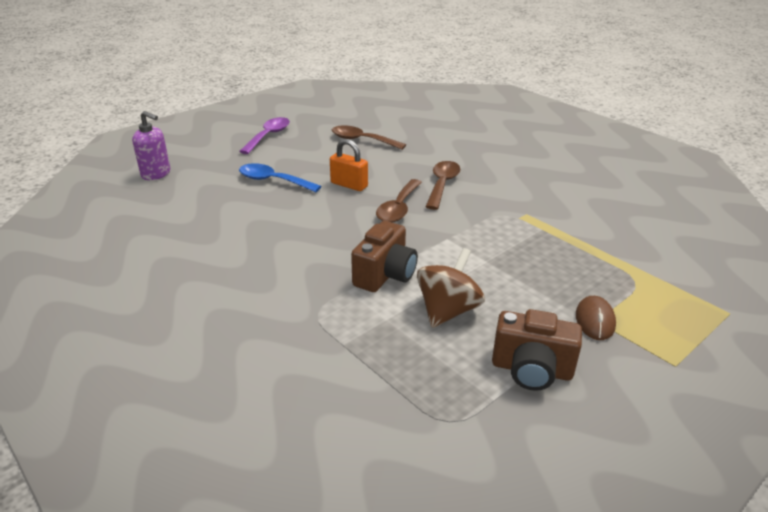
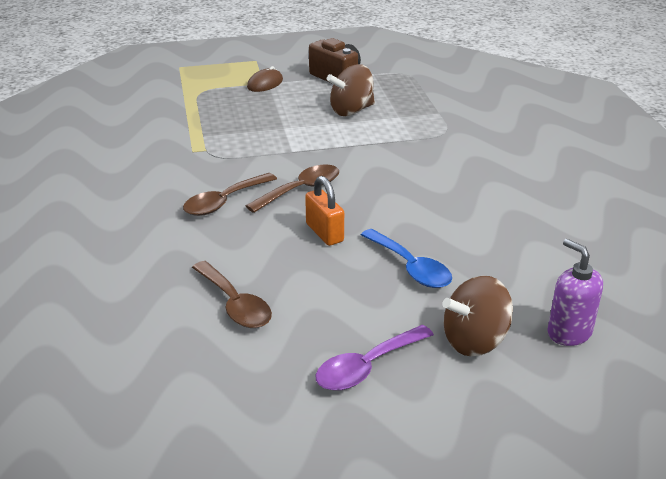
camera: 150 degrees left, 0 degrees up
brown camera [351,221,418,292] -> none
none -> brown spinning top [442,276,513,356]

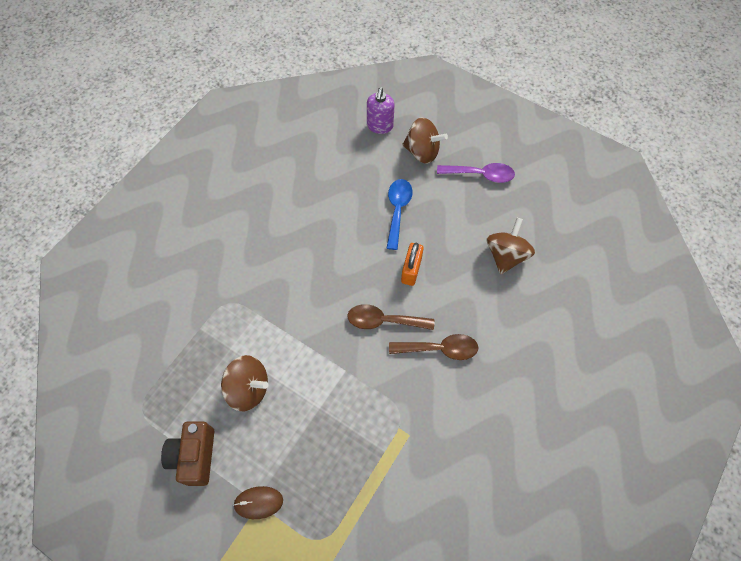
camera: 135 degrees left, 30 degrees up
brown spoon [192,261,272,328] -> brown spinning top [486,218,535,275]

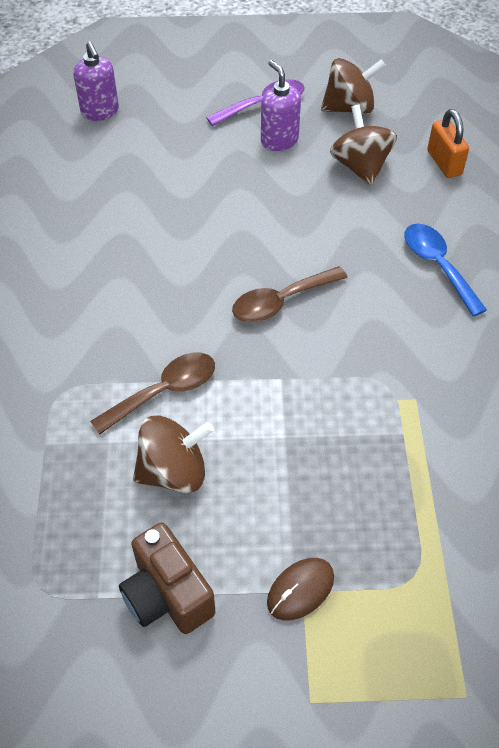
camera: 35 degrees left, 10 degrees down
blue spoon [387,179,412,250] -> blue spoon moved to [404,223,487,317]
brown spoon [389,334,478,360] -> brown spoon moved to [90,352,215,435]
orange padlock [401,243,424,286] -> orange padlock moved to [427,109,469,178]
brown spinning top [402,117,448,164] -> brown spinning top moved to [321,58,386,114]
none -> purple soap dispenser [261,60,301,151]

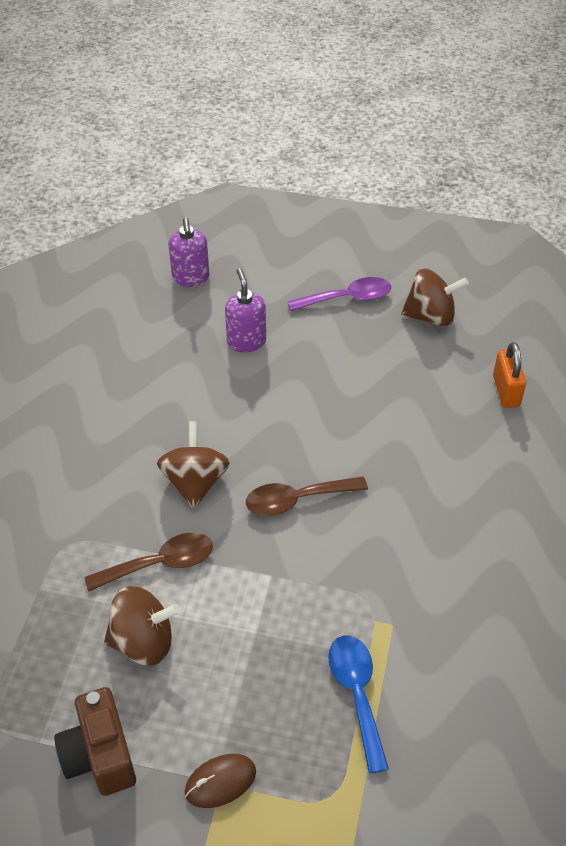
camera: 15 degrees right, 5 degrees down
purple soap dispenser [261,60,301,151] -> purple soap dispenser moved to [225,268,266,352]
brown spinning top [330,105,397,186] -> brown spinning top moved to [157,421,230,509]
blue spoon [404,223,487,317] -> blue spoon moved to [328,635,389,773]

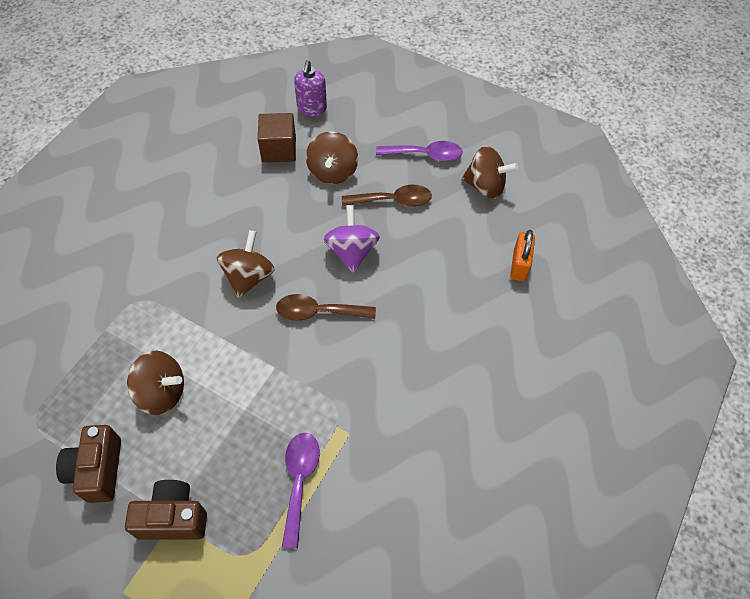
camera: 15 degrees right, 10 degrees up
brown spoon [84,533,213,591] -> brown spoon moved to [342,185,432,207]
brown mouse [185,754,256,808] -> brown camera [125,480,207,540]
purple soap dispenser [225,268,266,352] -> brown spinning top [306,132,358,184]
blue spoon [328,635,389,773] -> purple spoon [282,433,320,548]
none -> brown cube [258,113,296,162]
none -> purple spinning top [323,205,380,273]

